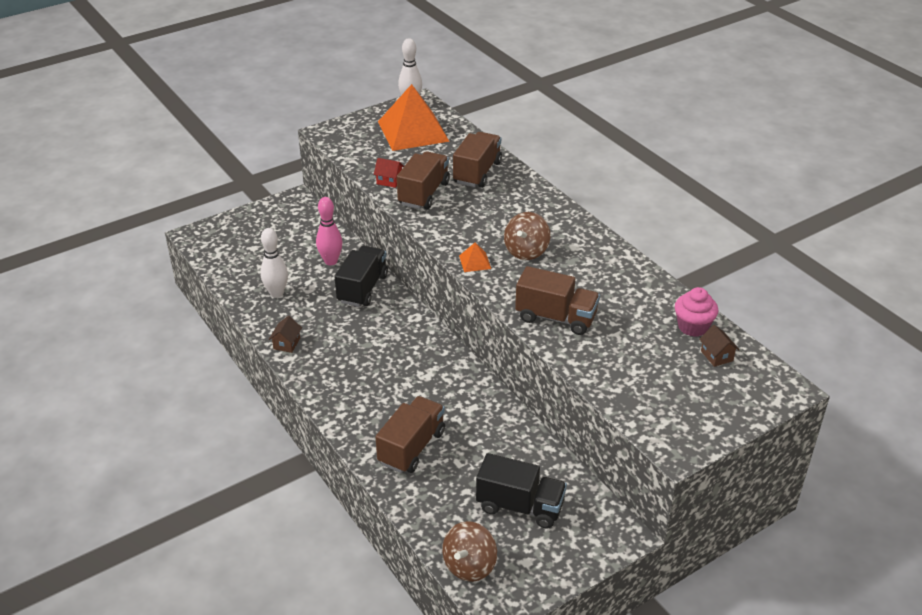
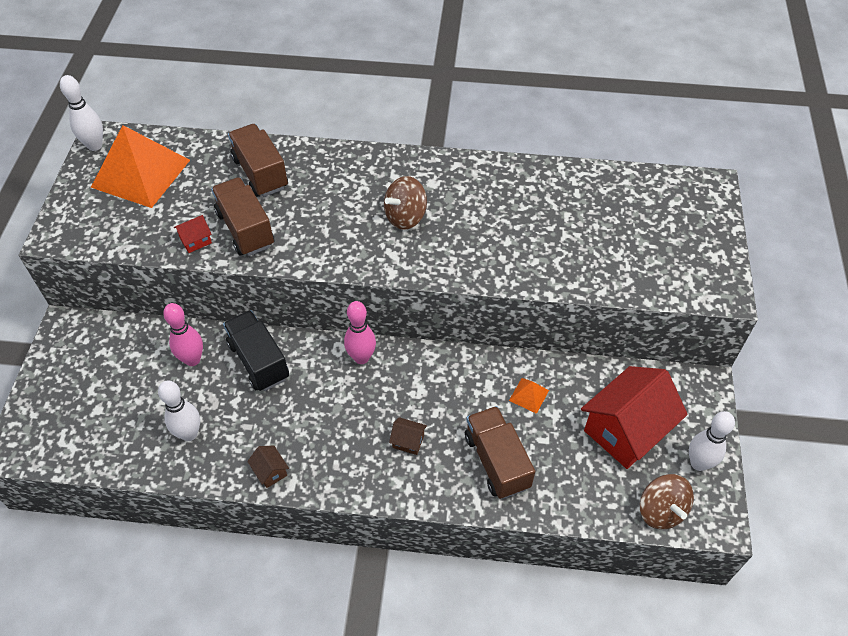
camera: 50 degrees left, 15 degrees up
orange pyramid [459,242,491,272] -> orange pyramid moved to [509,378,549,414]
black truck [476,453,567,529] -> red house [581,366,688,469]
brown spinning top [504,212,550,260] -> brown spinning top turned 75 degrees clockwise [384,176,427,230]
brown truck [515,266,600,335] -> none
pink cupcake [675,287,718,337] -> none
brown house [699,325,740,367] -> brown house moved to [389,417,427,455]
none -> pink bowling pin [344,301,376,364]
none -> white bowling pin [689,411,735,471]

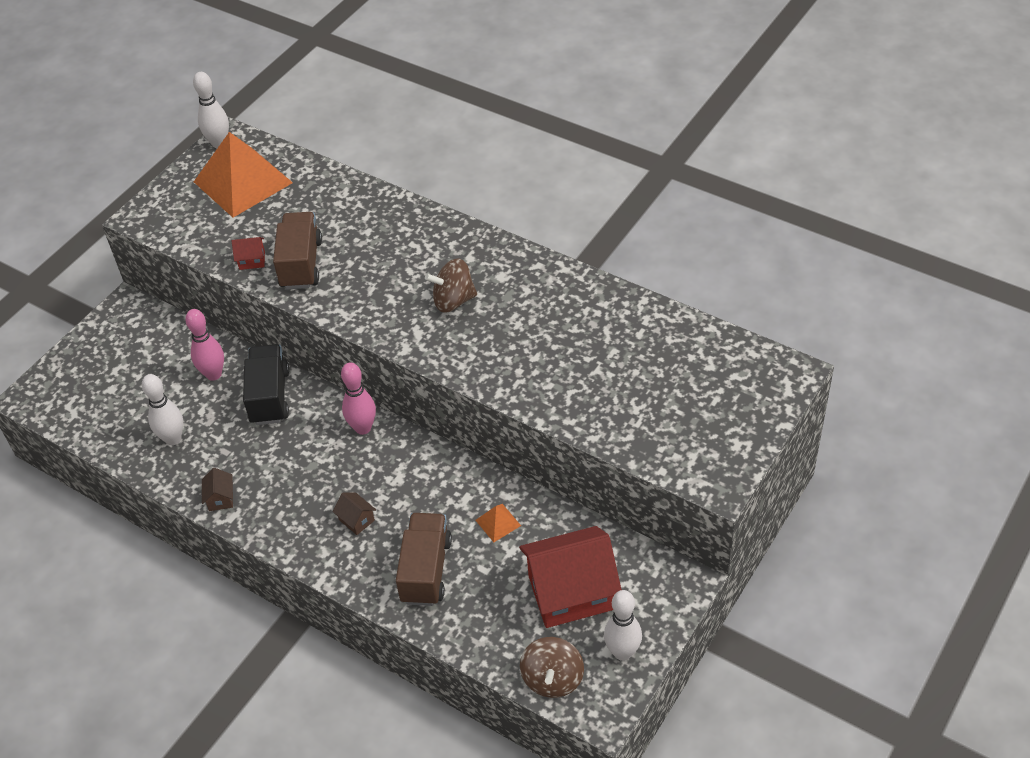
camera: 30 degrees right, 5 degrees down
brown truck [228,124,288,197] -> none

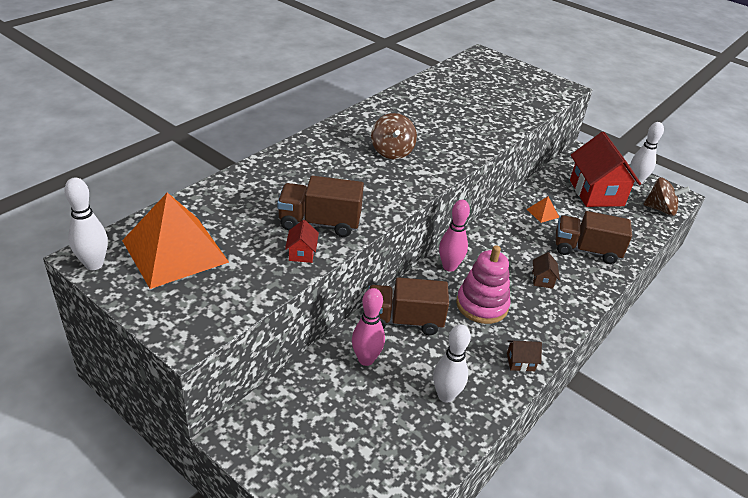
camera: 90 degrees left, 10 degrees down
black truck [243,344,289,425] -> brown truck [368,277,449,335]
brown house [333,493,376,535] -> brown house turned 45 degrees counterclockwise [532,252,560,289]
none -> pink stacking toy [456,245,510,324]

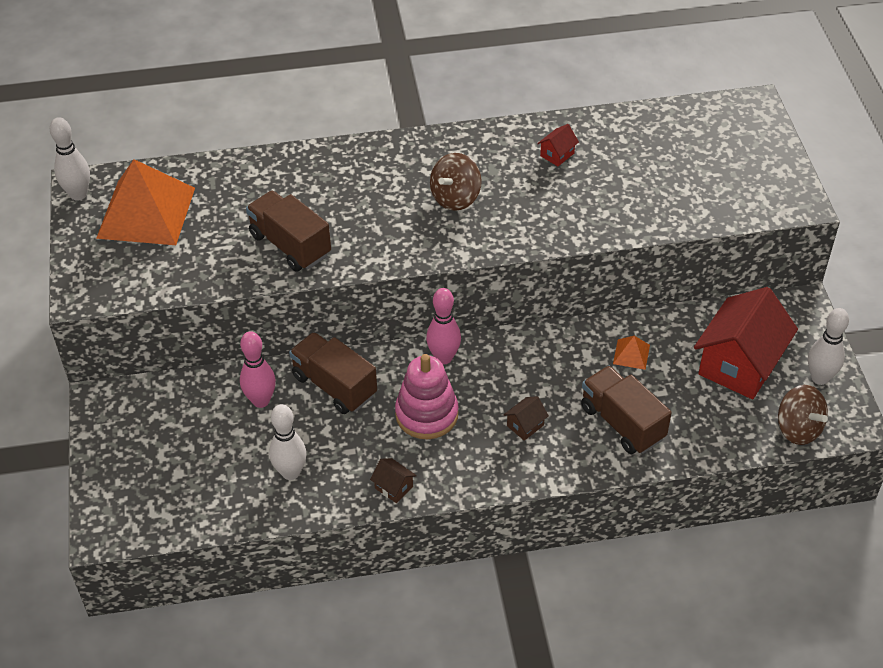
camera: 45 degrees right, 10 degrees up
red house [285,220,319,263] -> red house moved to [537,124,579,166]

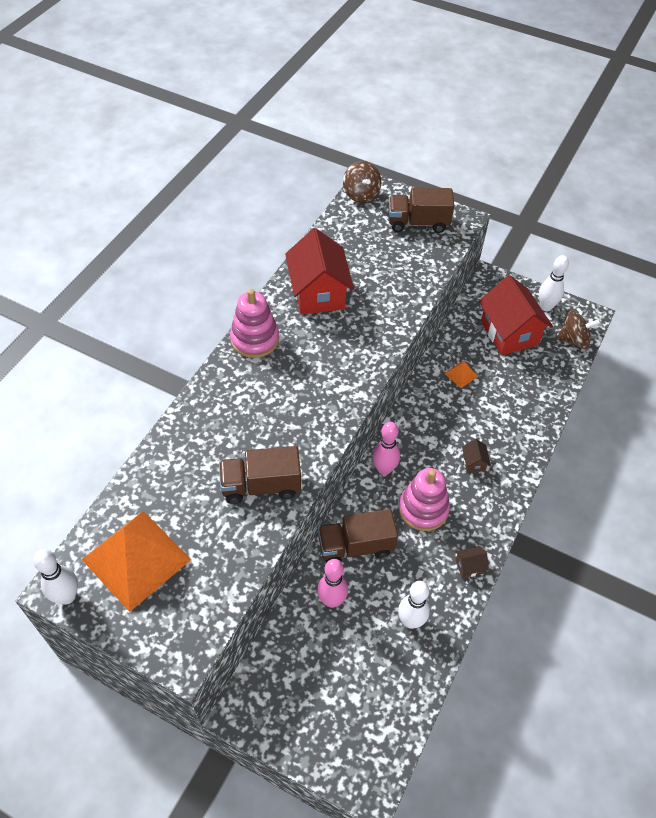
camera: 55 degrees left, 5 degrees up
brown spinning top [430,153,482,211] -> brown spinning top moved to [343,161,381,203]
red house [537,124,579,166] -> red house [285,228,354,315], size x2.47
brown truck [581,366,672,454] -> brown truck moved to [389,187,454,233]
none -> pink stacking toy [230,289,279,358]

